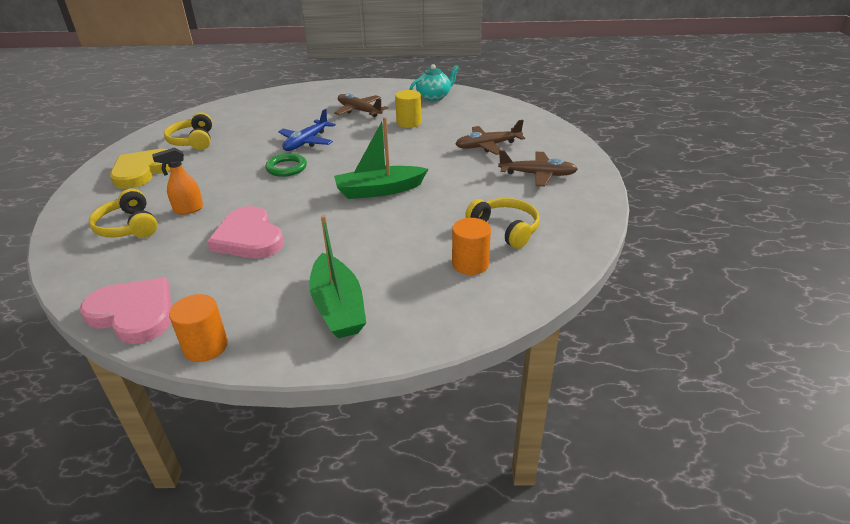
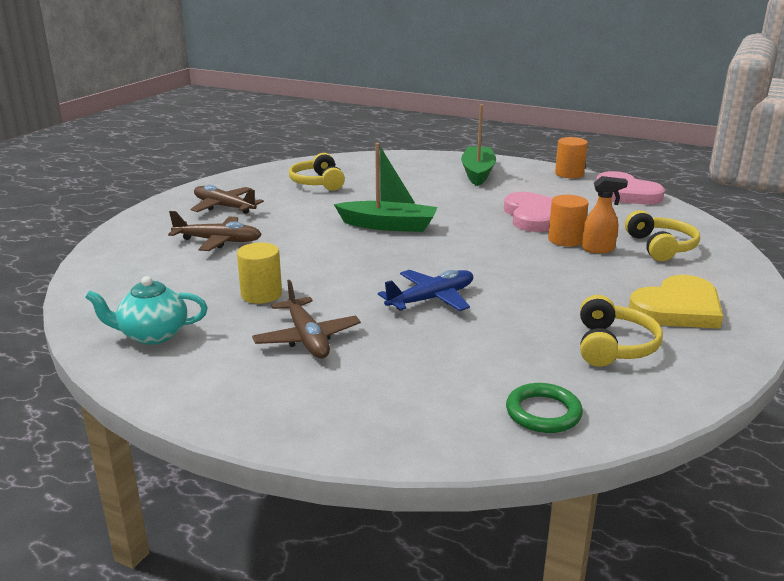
camera: 155 degrees left, 10 degrees down
green ring [265,153,307,177] -> green ring moved to [506,383,583,433]
orange cylinder [452,218,491,275] -> orange cylinder moved to [548,195,589,247]

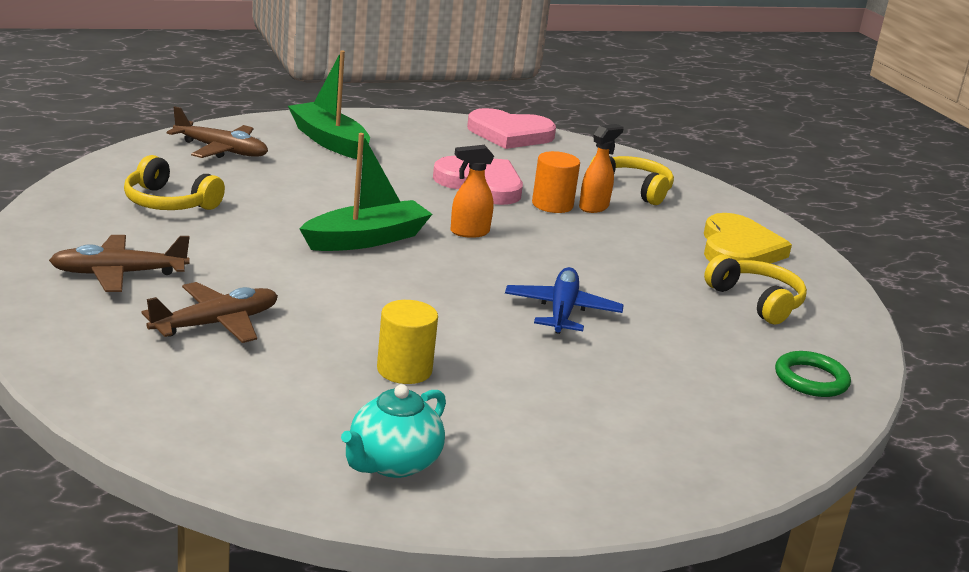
camera: 50 degrees left, 0 degrees up
brown plane [252,280,361,358] -> brown plane moved to [167,106,268,158]
orange cylinder [555,137,588,178] -> none
none -> orange spray bottle [451,145,494,238]

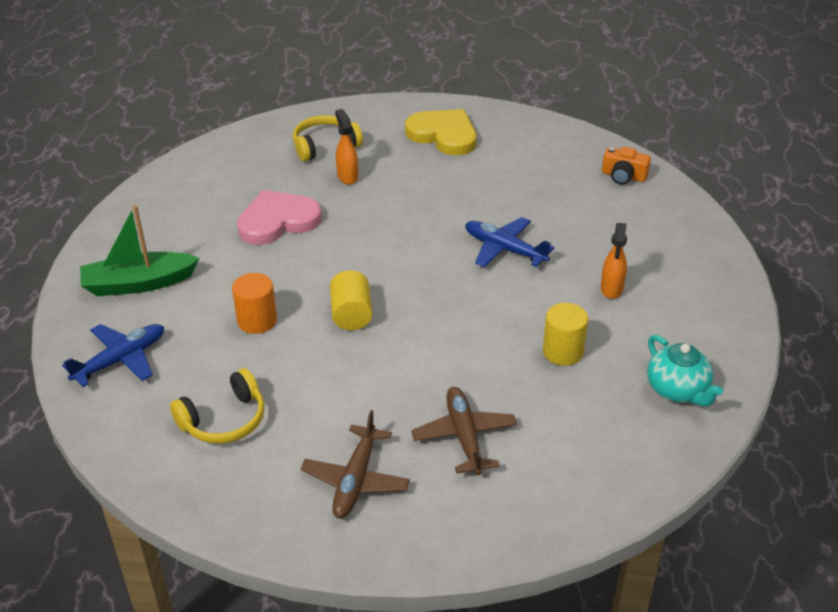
camera: 60 degrees left, 15 degrees up
brown plane [167,106,268,158] -> blue plane [62,324,164,387]
green boat [299,133,432,251] -> yellow cylinder [330,270,372,330]
orange spray bottle [451,145,494,238] -> orange spray bottle moved to [601,223,627,299]
pink heart [467,108,556,149] -> none
orange cylinder [532,151,580,213] -> orange cylinder moved to [232,273,277,334]
yellow headphones [704,254,807,325] -> none
green ring [775,351,851,397] -> orange camera [602,146,651,185]

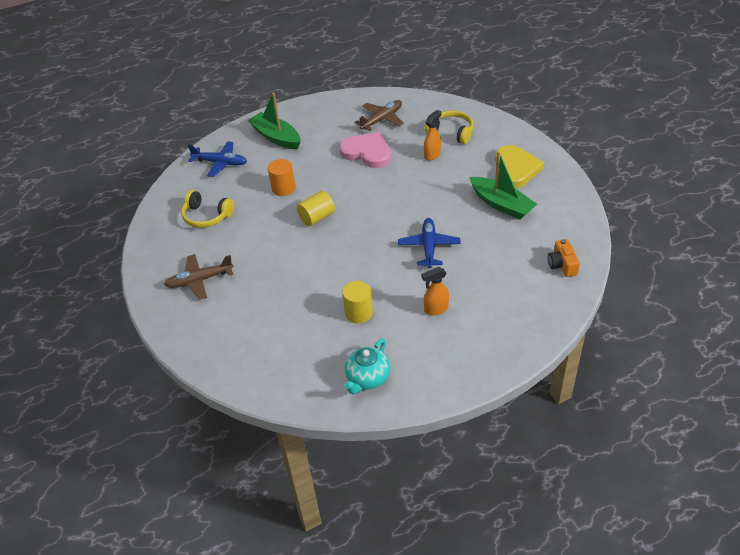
camera: 60 degrees right, 5 degrees up
brown plane [411,387,517,475] -> brown plane moved to [355,100,404,131]
none -> green boat [470,151,537,219]

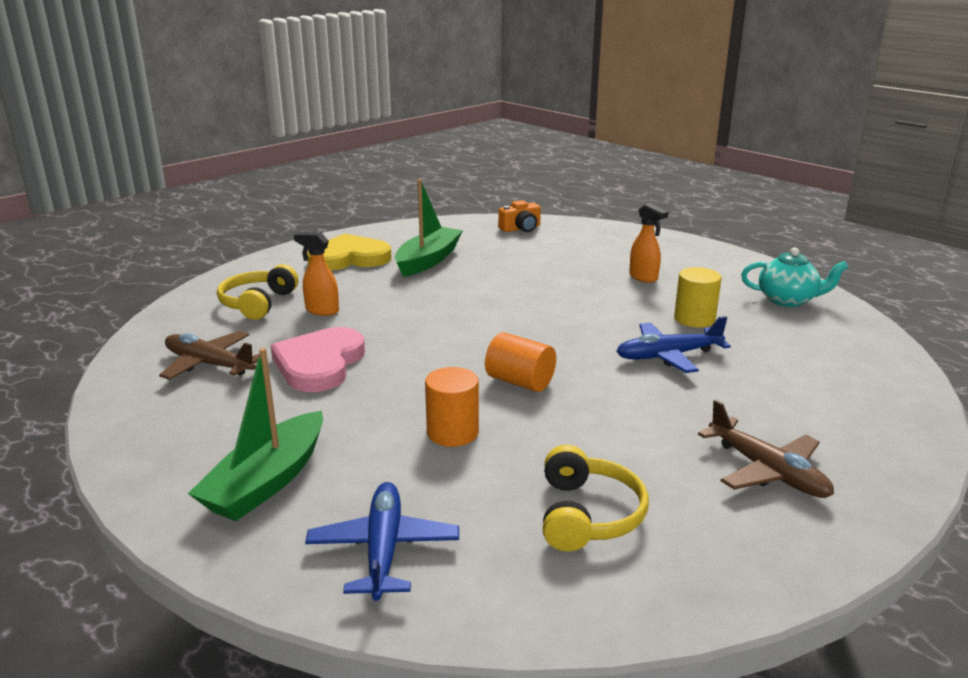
camera: 110 degrees left, 20 degrees down
yellow cylinder [297,191,335,226] -> orange cylinder [485,332,556,392]
blue plane [398,218,461,268] -> blue plane moved to [616,316,731,373]

